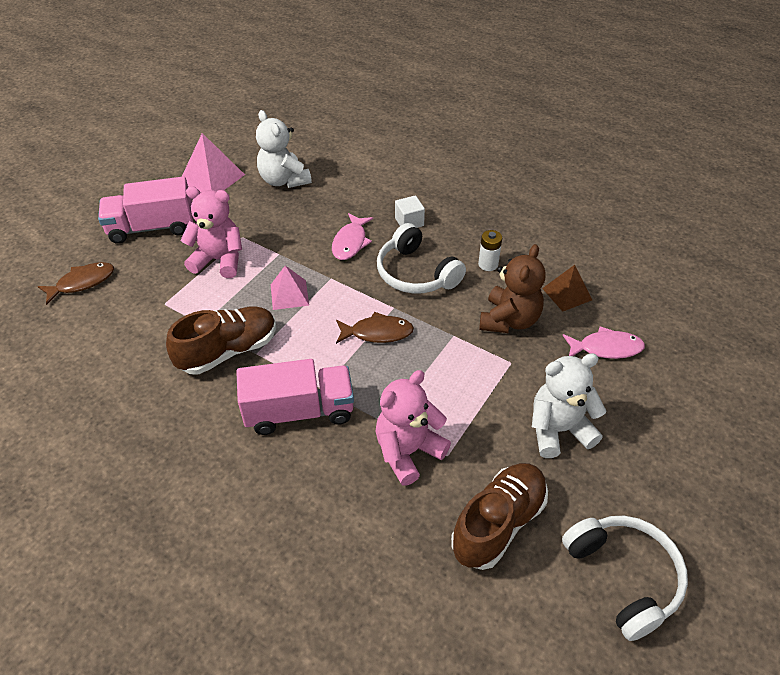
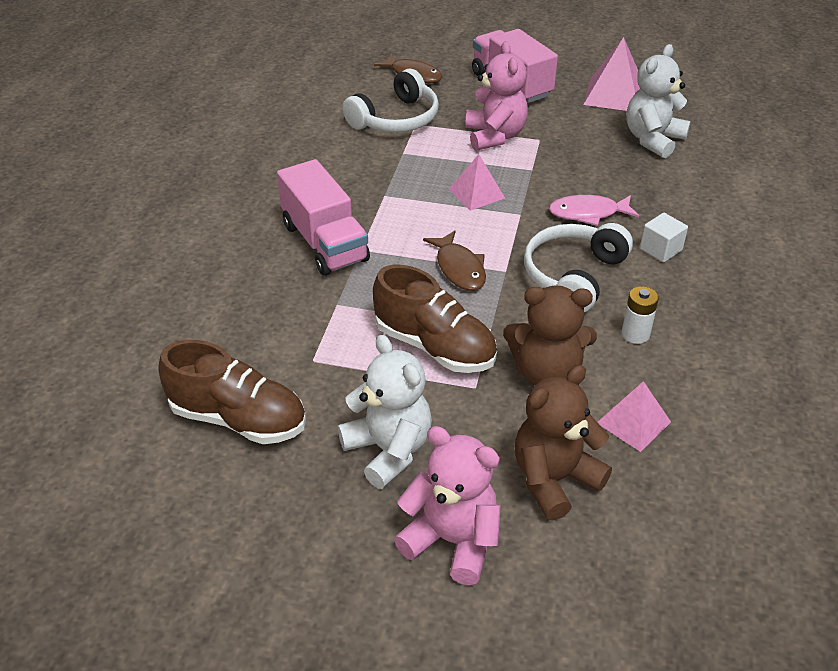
camera: 70 degrees right, 5 degrees down
brown shoe [166,306,276,375] -> brown shoe moved to [373,265,497,373]
pink teddy bear [375,370,451,486] -> pink teddy bear moved to [394,426,501,585]
brown pyramid [542,265,592,311] -> pink pyramid [597,381,671,452]
white headphones [562,516,688,641] -> white headphones moved to [343,69,439,132]
pink fish [563,326,645,359] -> brown teddy bear [515,365,612,521]

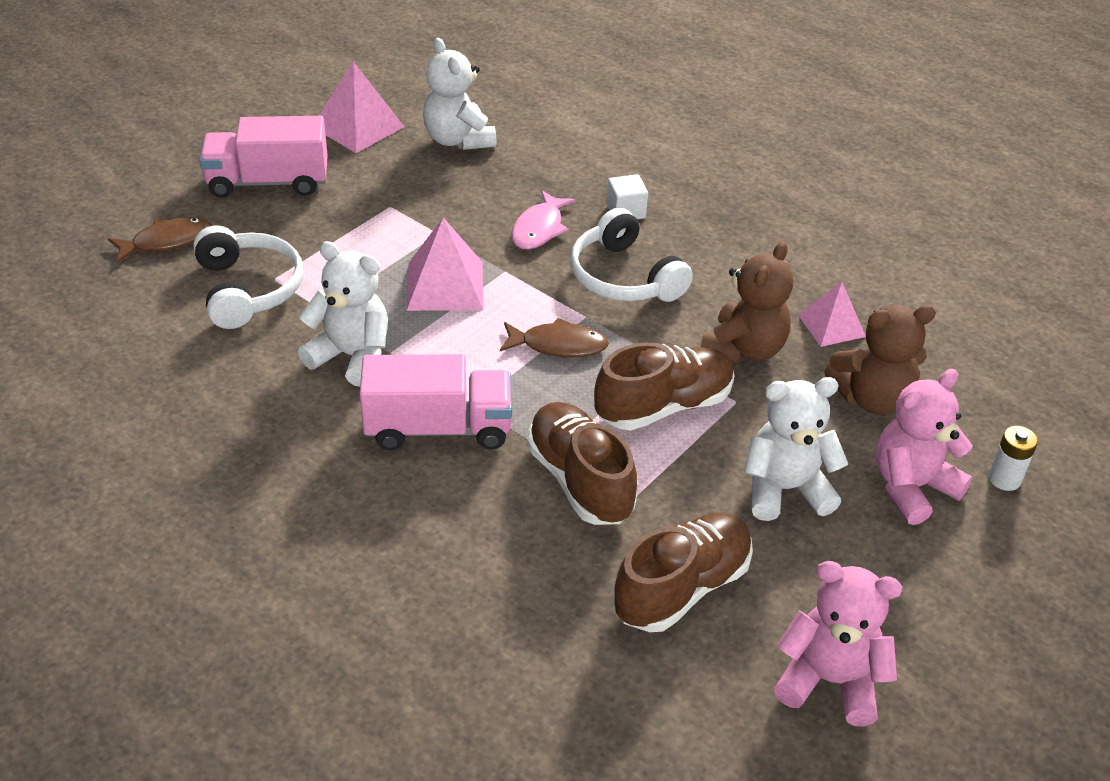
camera: 65 degrees left, 0 degrees up
pink pyramid [449,154,505,211] -> pink pyramid [407,217,483,311], size x1.51
pink teddy bear [465,41,528,151] -> pink teddy bear moved to [774,561,902,727]
brown teddy bear [515,365,612,521] -> brown teddy bear turned 90 degrees counterclockwise [824,305,936,415]
white battery [622,286,659,344] -> white battery moved to [988,426,1038,491]
none -> white teddy bear [298,241,388,387]
none -> brown shoe [527,402,637,525]

